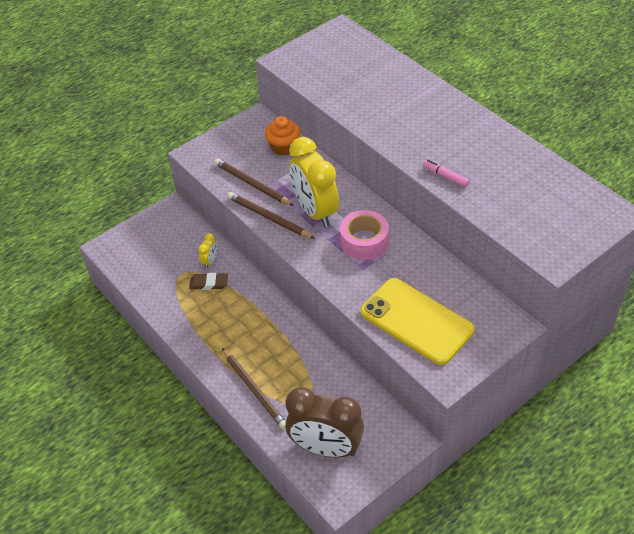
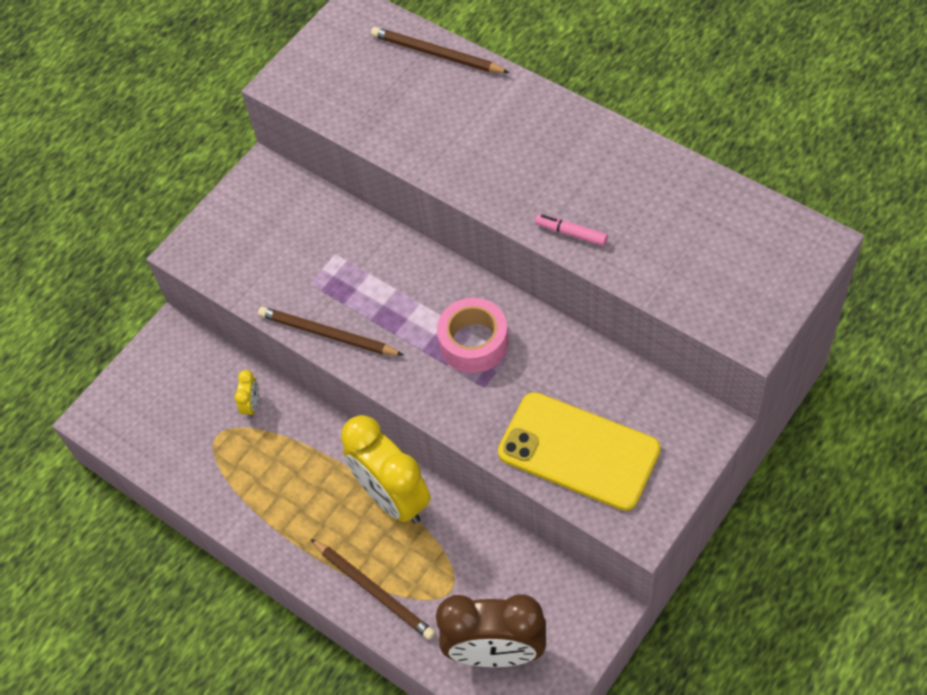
camera: 10 degrees left, 10 degrees up
brown eraser [189,273,228,290] -> none
brown pencil [214,159,294,206] -> brown pencil moved to [371,27,510,73]
orange cupcake [265,116,300,156] -> none
yellow clock [289,137,339,227] -> yellow clock moved to [341,415,431,524]

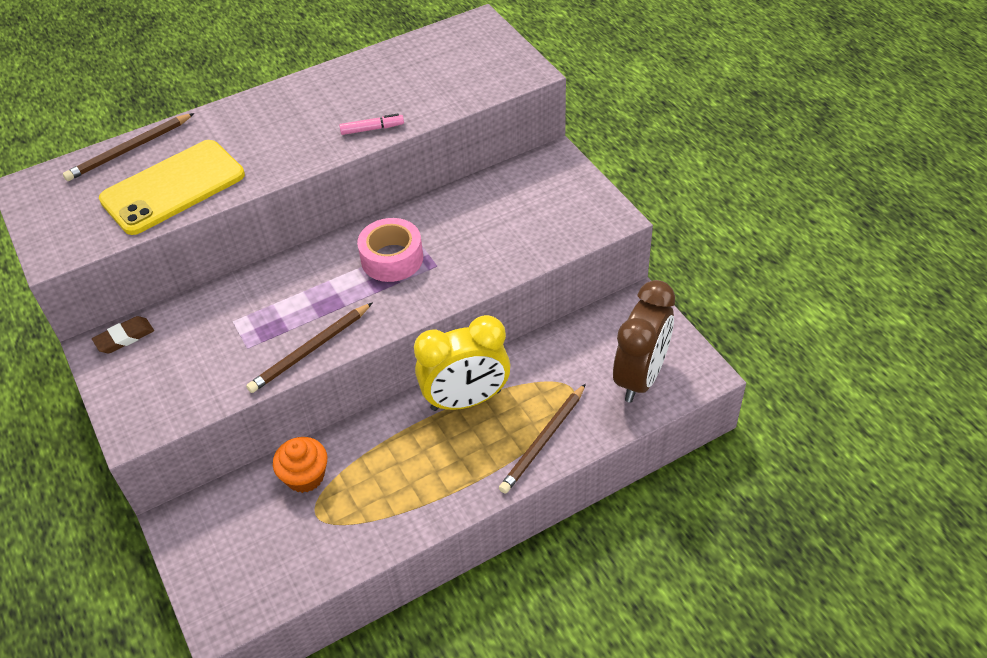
camera: 70 degrees left, 10 degrees down
yellow clock [235,370,259,418] -> orange cupcake [273,437,327,493]
brown pencil [311,539,435,640] -> brown pencil turned 150 degrees clockwise [499,384,586,494]
yellow phone [498,392,661,511] -> yellow phone moved to [99,140,245,235]
pink marker [535,214,608,246] -> pink marker turned 150 degrees counterclockwise [339,113,404,135]
none -> brown eraser [92,316,154,353]

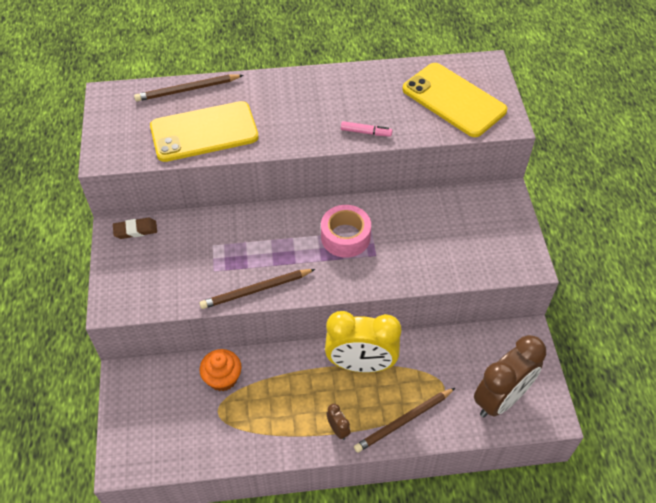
camera: 20 degrees right, 5 degrees up
none -> brown clock [327,404,351,440]
none -> yellow phone [402,63,507,137]

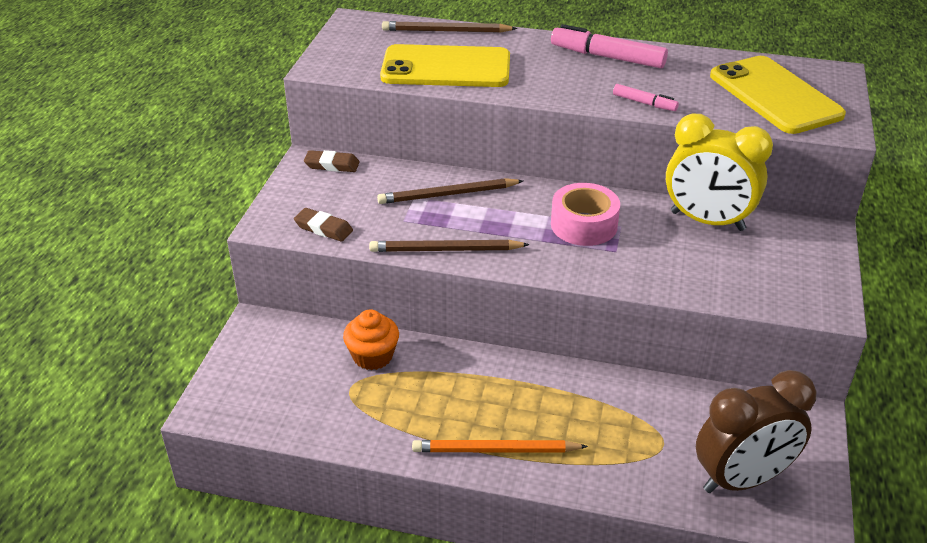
camera: 20 degrees right, 15 degrees down
yellow clock [325,311,401,373] -> yellow clock moved to [666,114,773,231]
brown clock [327,404,351,440] -> orange pencil [412,440,588,453]
brown pencil [354,388,455,453] -> brown pencil moved to [377,178,523,204]
none -> brown eraser [294,208,353,242]
none -> pink marker [551,24,668,68]

